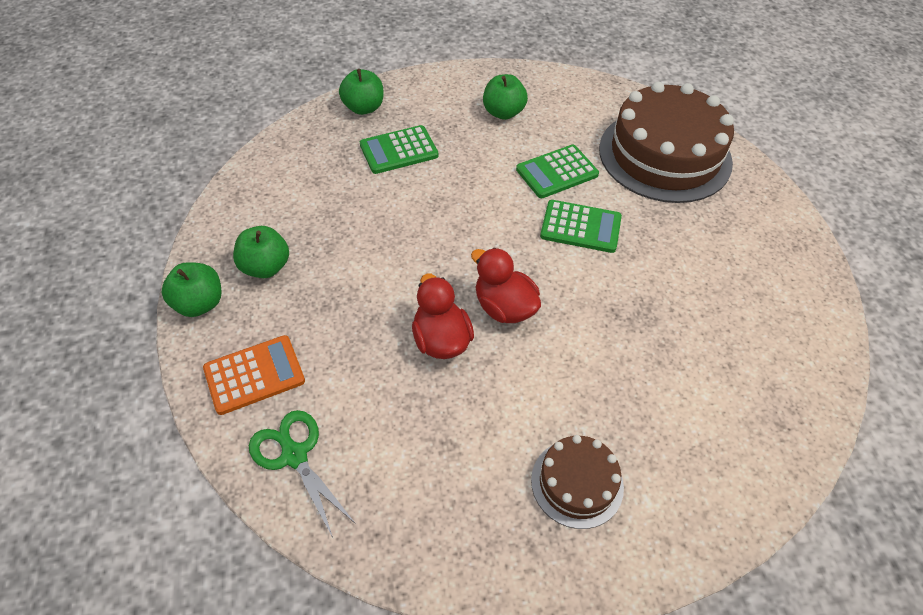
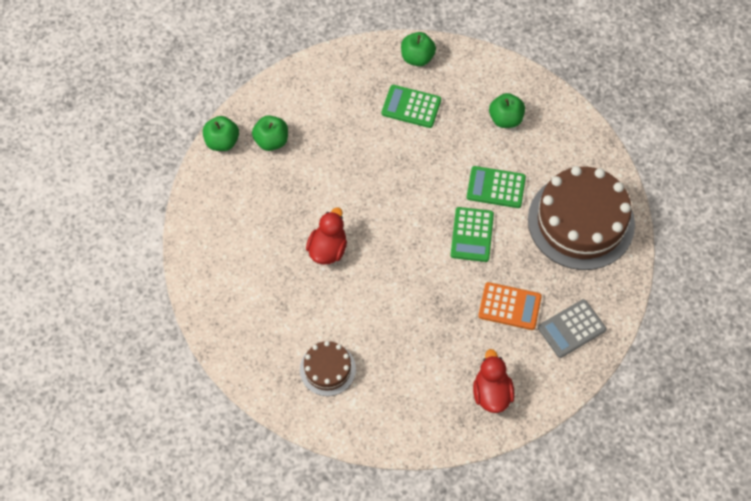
camera: 40 degrees right, 10 degrees up
orange calculator [203,335,305,415] -> orange calculator moved to [478,282,542,330]
green scissors [249,410,356,538] -> none
red duck [471,248,541,323] -> red duck moved to [473,349,515,413]
green calculator [540,200,622,253] -> green calculator turned 45 degrees clockwise [451,207,494,262]
none -> grey calculator [538,299,606,358]

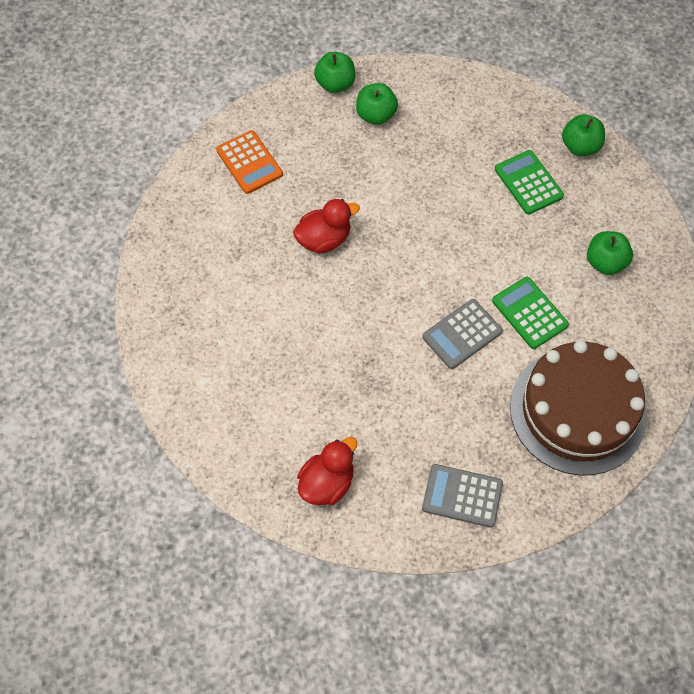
camera: 45 degrees right, 0 degrees up
brown cake [300,341,356,396] -> none
green calculator [451,207,494,262] -> grey calculator [422,299,503,369]
orange calculator [478,282,542,330] -> orange calculator moved to [216,130,283,194]

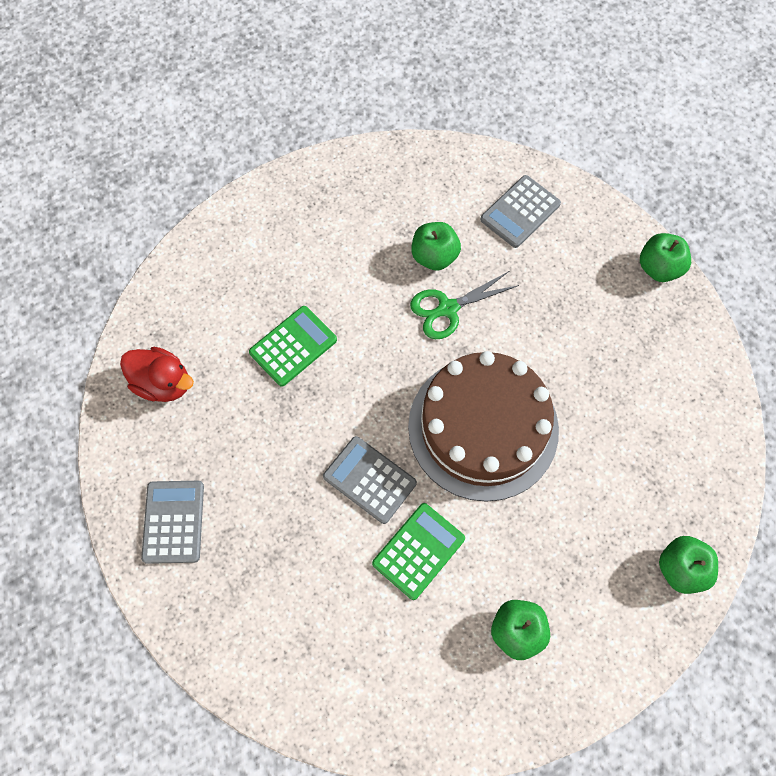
camera: 75 degrees right, 5 degrees up
orange calculator [216,130,283,194] -> grey calculator [480,175,561,248]
red duck [293,199,360,254] -> green scissors [410,271,519,339]
green apple [356,83,398,125] -> green apple moved to [411,222,461,271]
green calculator [495,150,564,215] -> green calculator moved to [249,306,337,387]
brown cake [510,340,647,476] -> brown cake moved to [408,351,559,502]

